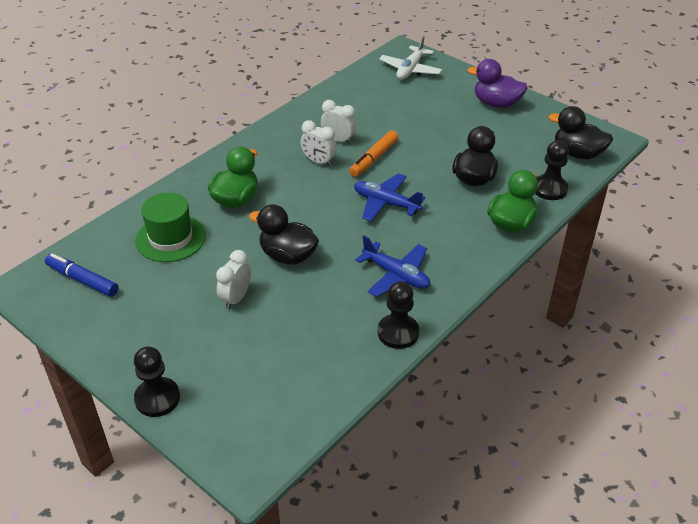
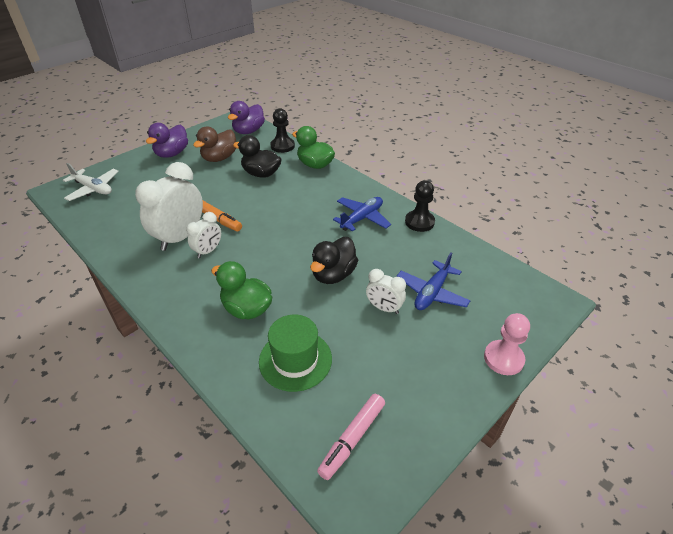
camera: 85 degrees left, 0 degrees up
blue marker [45,253,119,297] -> pink marker [317,394,385,480]
black pawn [134,346,180,417] -> pink pawn [484,313,530,375]
white clock [321,100,357,144] -> white clock [135,162,203,251], size x1.87
blue plane [354,173,426,221] -> blue plane moved to [396,253,471,310]
black duck [548,106,613,159] -> purple duck [228,101,265,134]
none -> brown duck [193,127,236,162]

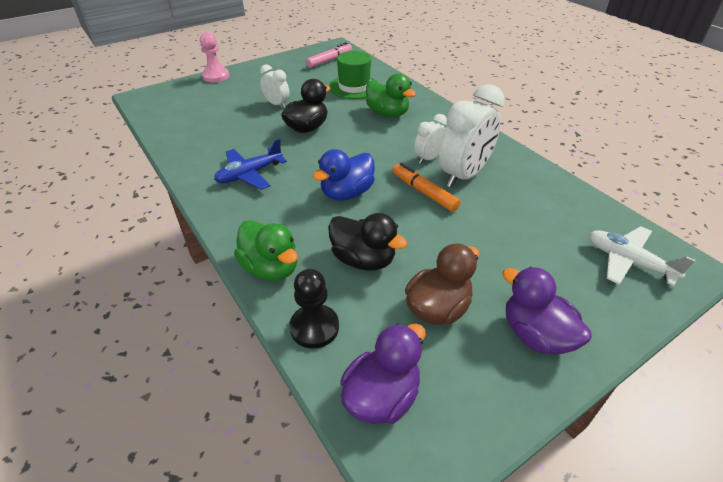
camera: 170 degrees left, 0 degrees up
purple duck [146,123,188,158] -> purple duck turned 75 degrees counterclockwise [502,267,592,354]
blue plane [396,253,471,310] -> none
black pawn [405,180,435,232] -> none
none -> blue duck [313,149,375,201]

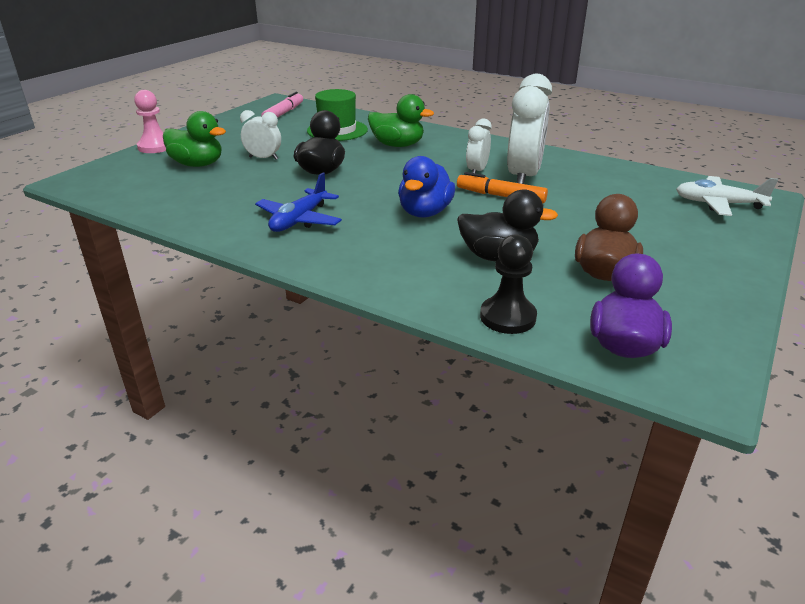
camera: 25 degrees left, 10 degrees down
green duck [234,220,298,281] -> green duck moved to [163,111,226,167]
purple duck [502,267,592,354] -> none

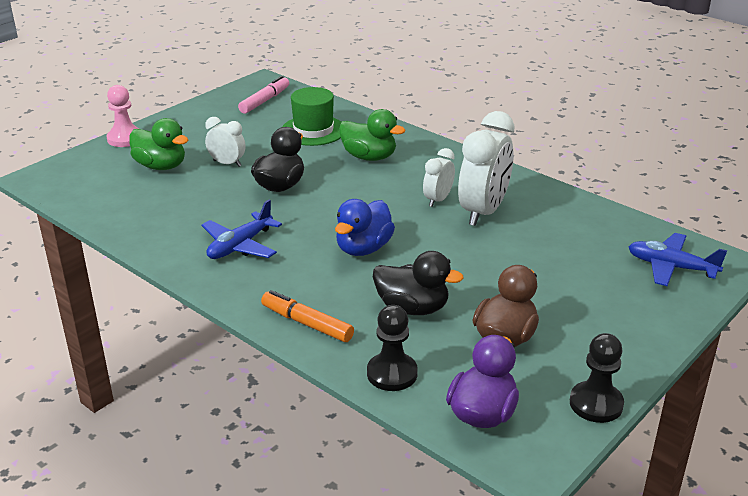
camera: 10 degrees right, 0 degrees up
orange marker [457,172,548,204] -> orange marker moved to [261,290,354,342]
white plane [676,176,778,216] -> blue plane [629,233,727,286]
none -> black pawn [570,333,624,423]

